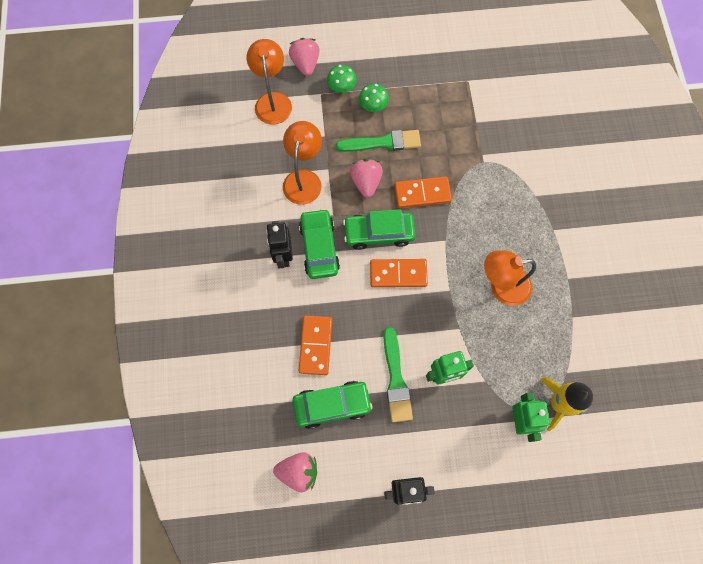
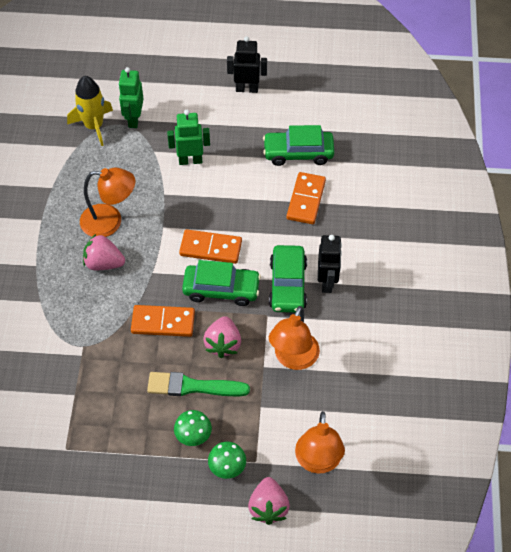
camera: 170 degrees left, 15 degrees down
pink strawberry [273,452,317,492] -> pink strawberry moved to [83,234,125,270]
green brush [383,327,413,422] -> none

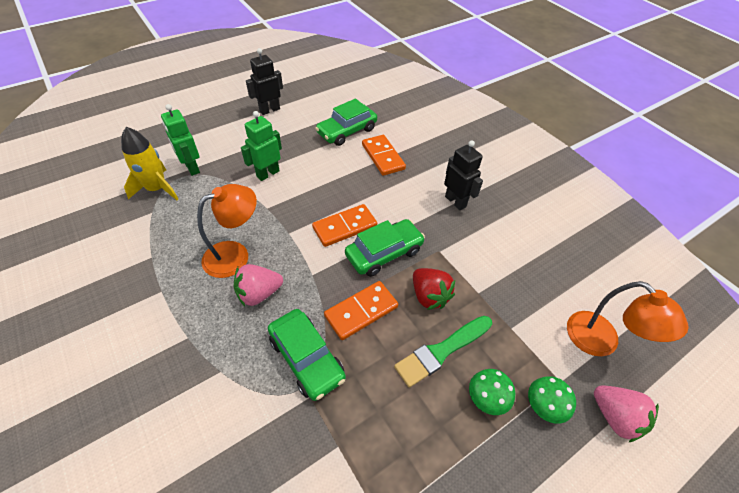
camera: 40 degrees left, 5 degrees down
pink strawberry [203,316,241,358] -> red strawberry [413,268,455,310]
green car [269,245,307,313] -> green car moved to [268,309,346,401]
orange lamp [269,306,320,370] -> none

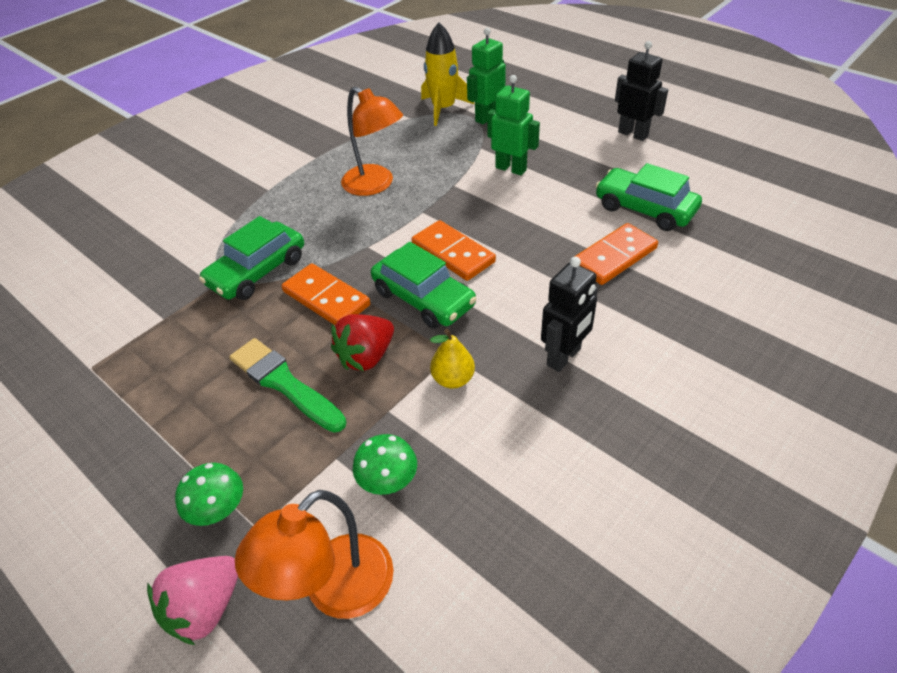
camera: 80 degrees right, 5 degrees down
pink strawberry [234,264,283,306] -> none
green mushroom [469,369,515,415] -> green mushroom moved to [353,434,417,495]
none -> yellow pear [430,329,475,389]

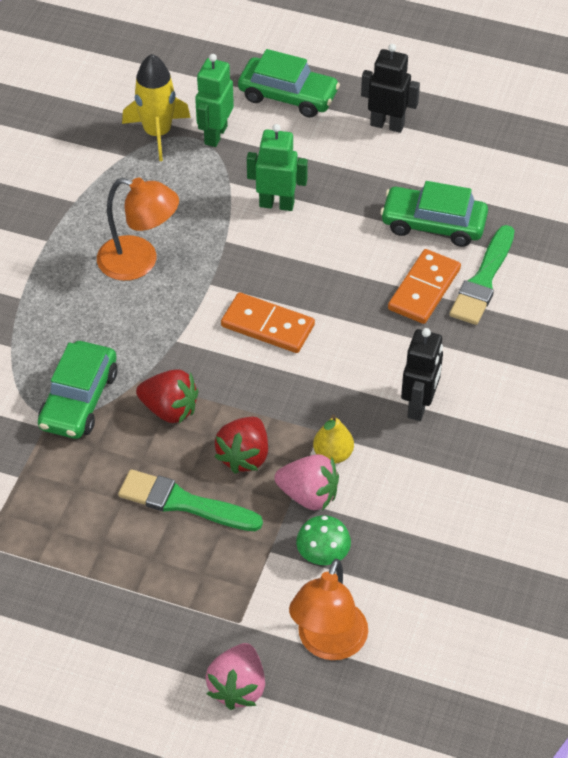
camera: 25 degrees left, 5 degrees up
green mushroom [175,463,243,526] -> none
orange domino [282,263,370,325] -> red strawberry [136,369,199,423]
green car [371,242,477,329] -> green car moved to [238,49,340,118]
none -> pink strawberry [274,454,339,511]
none -> green brush [450,225,515,325]

